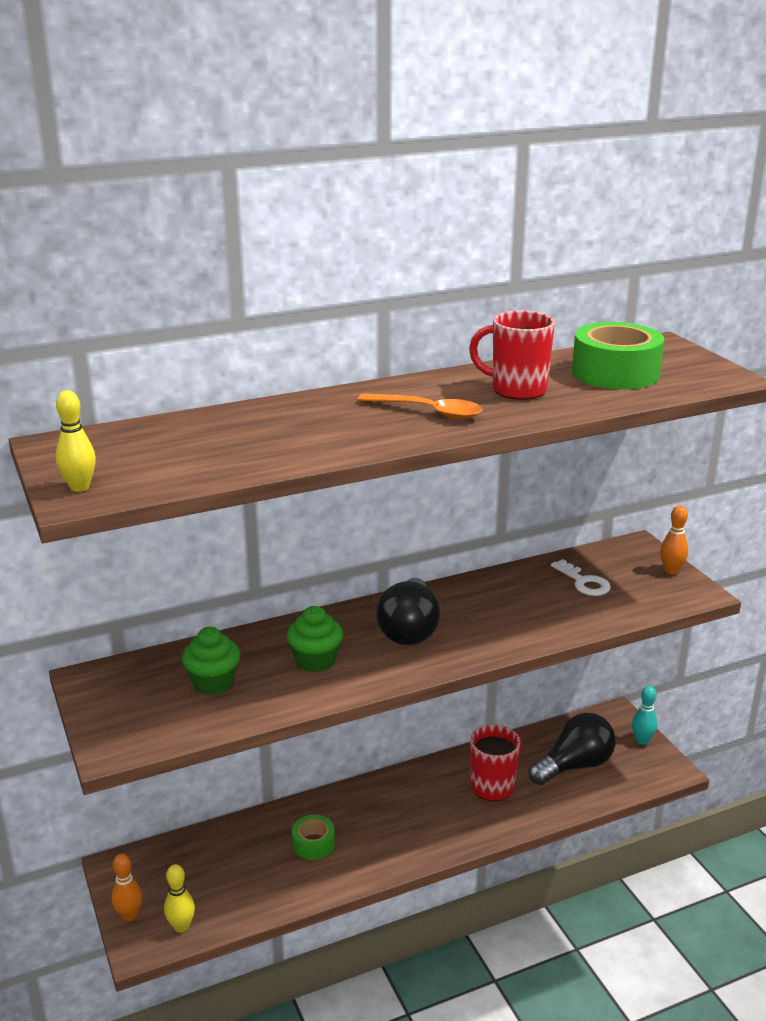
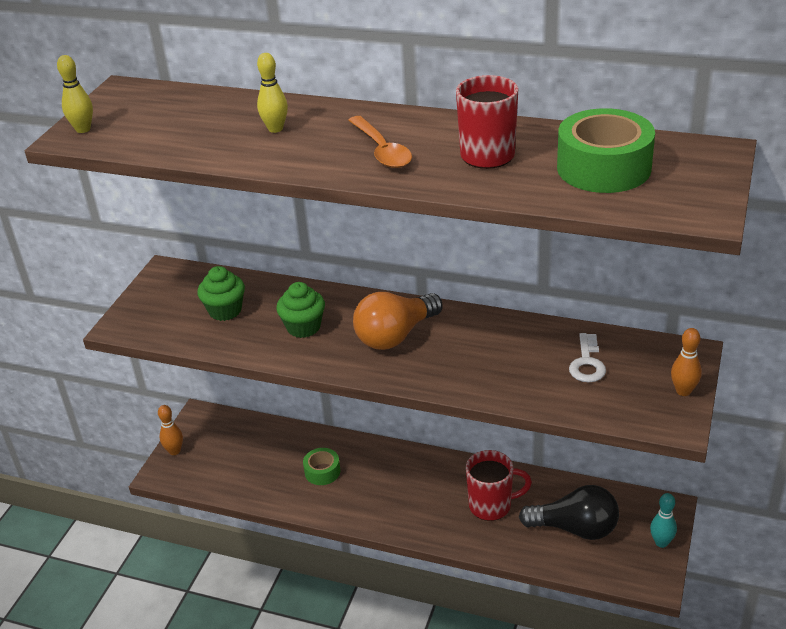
camera: 45 degrees right, 10 degrees up
yellow bowling pin [164,864,195,932] -> yellow bowling pin moved to [257,53,288,133]
black light bulb [376,578,440,645] -> orange light bulb [353,292,443,350]

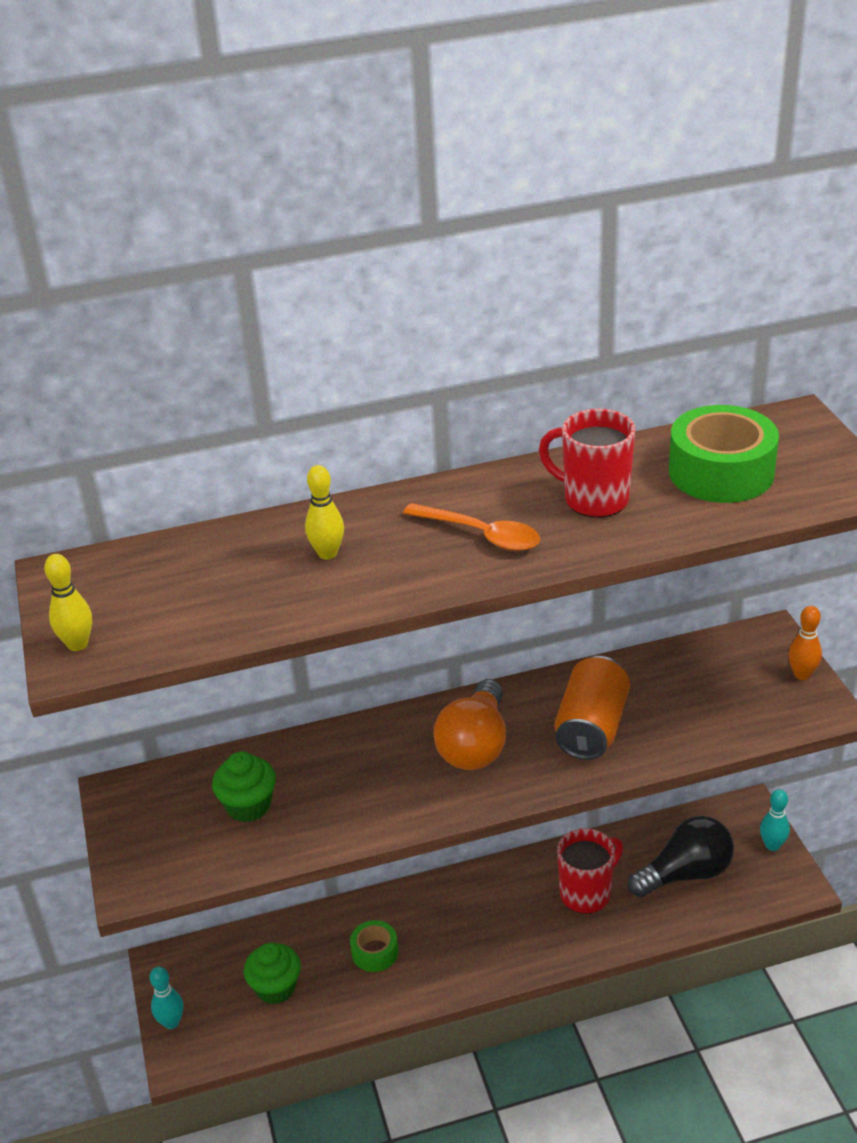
camera: 35 degrees left, 0 degrees up
orange bowling pin [158,405,183,455] -> turquoise bowling pin [149,967,183,1029]
green cupcake [276,282,325,338] -> green cupcake moved to [244,943,301,1005]
white key [569,333,606,382] -> none
none -> orange can [555,656,630,760]

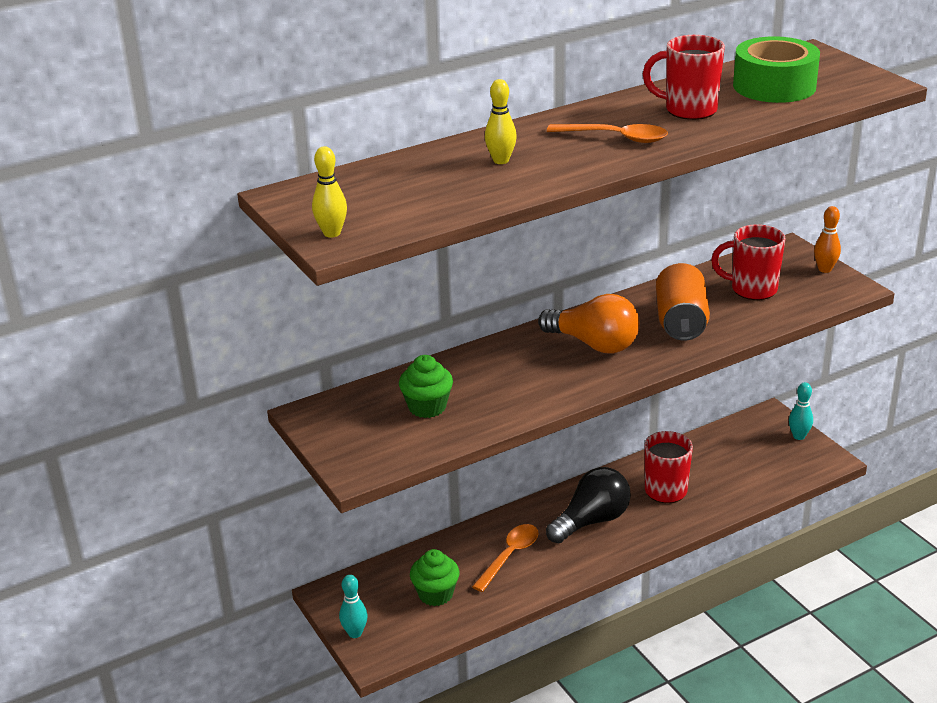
camera: 15 degrees left, 5 degrees down
green tape [350,920,398,972] -> orange spoon [472,524,539,592]
orange light bulb [433,679,506,770] -> orange light bulb turned 60 degrees counterclockwise [538,294,640,353]
black light bulb [627,816,734,897] -> black light bulb moved to [546,467,631,543]
none -> red mug [711,224,786,300]

